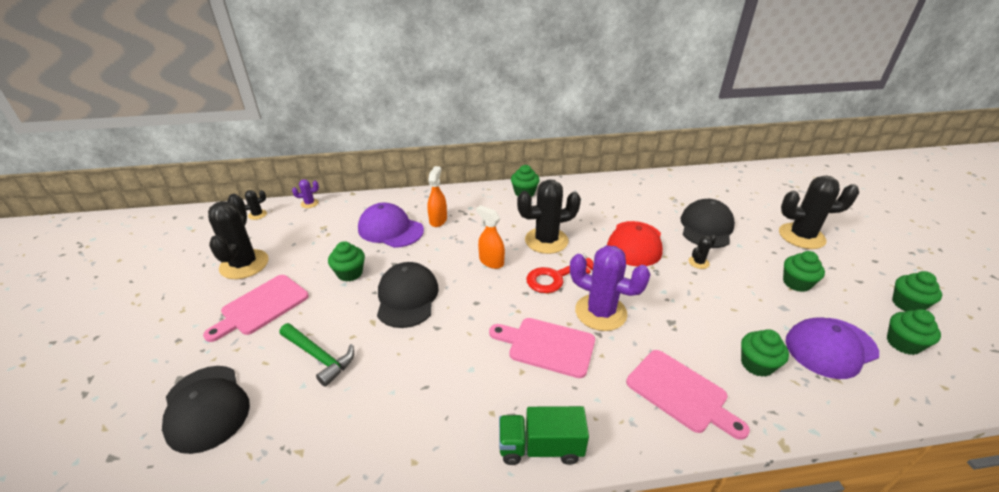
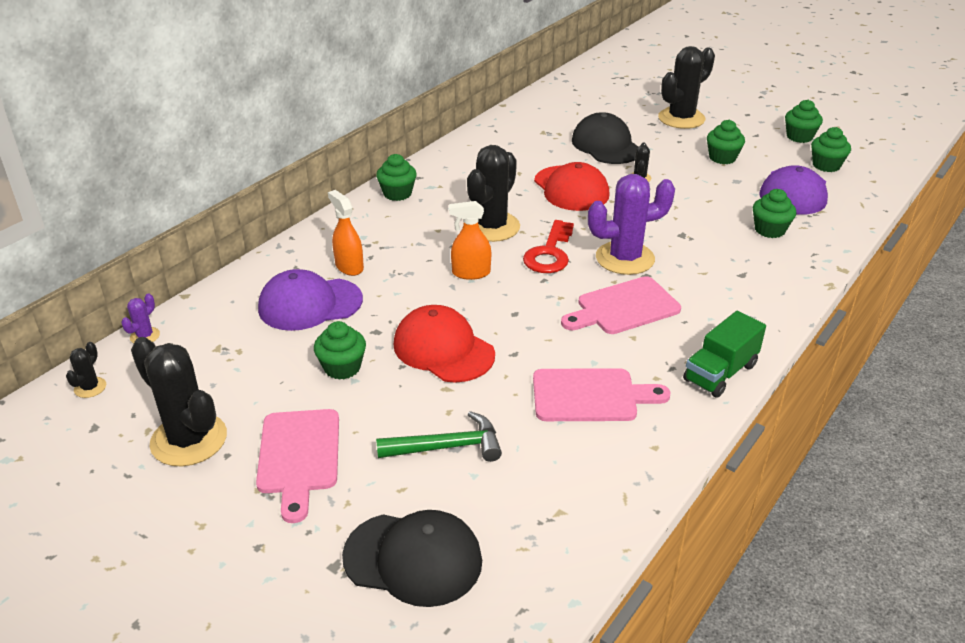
camera: 45 degrees left, 0 degrees up
black cap [377,262,439,328] -> red cap [394,305,495,383]
pink cutting board [626,350,750,440] -> pink cutting board moved to [533,368,670,421]

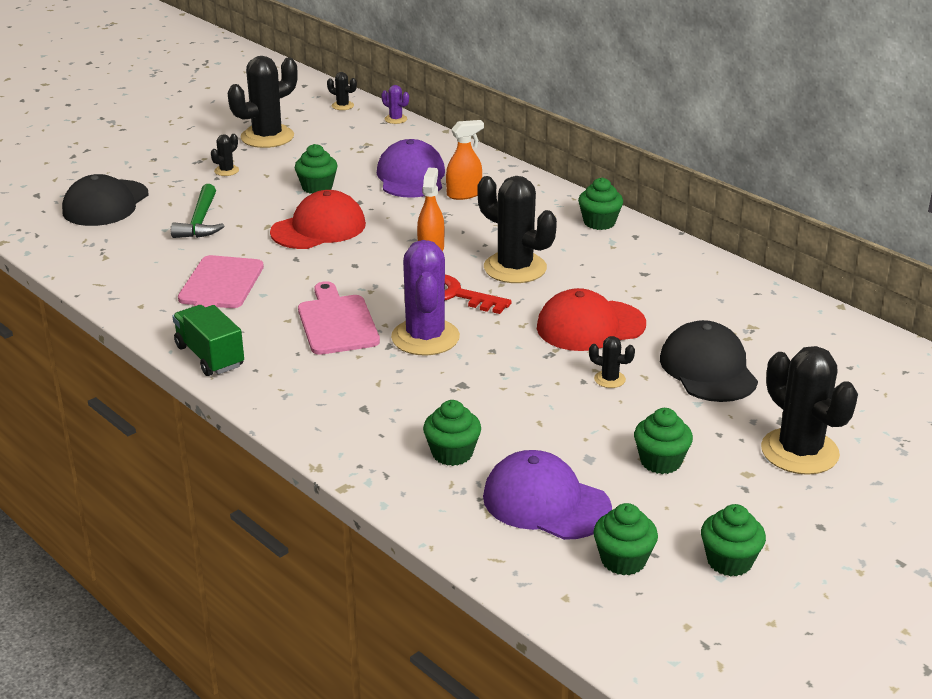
camera: 100 degrees right, 5 degrees down
pink cutting board [256,409,339,523] -> black cactus [211,134,239,176]
black cap [572,112,638,164] -> black cap turned 90 degrees counterclockwise [660,320,758,402]

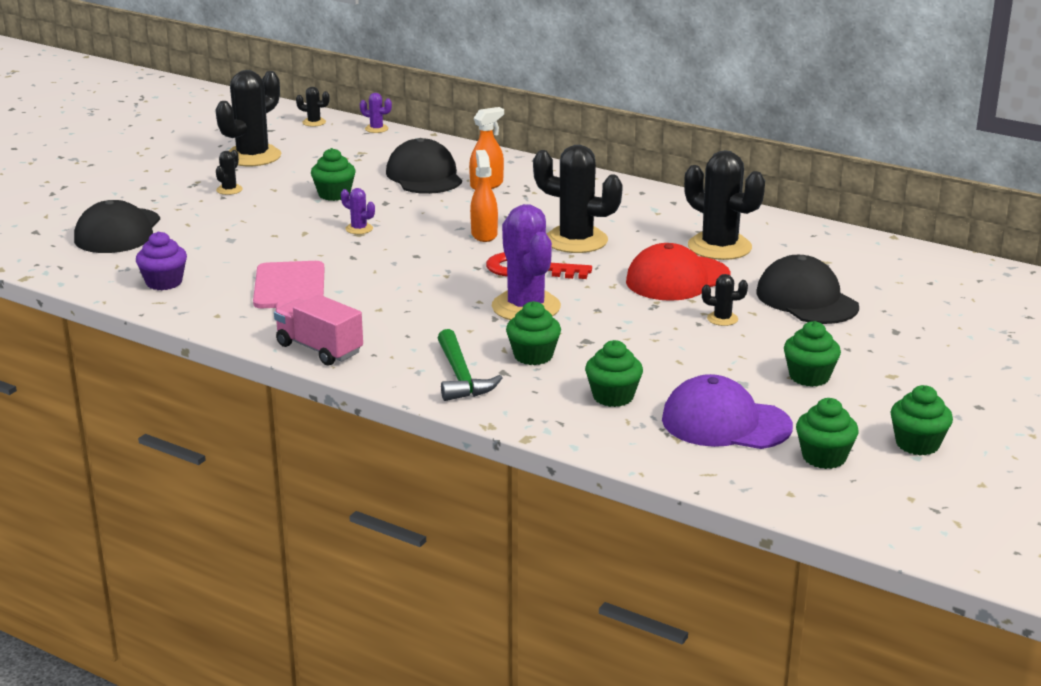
camera: 15 degrees left, 5 degrees down
green hammer [171,184,224,238] -> green hammer moved to [438,329,502,401]
green truck [172,305,244,376] -> pink truck [274,295,363,366]
red cap [270,190,366,249] -> purple cactus [341,188,375,234]
pink cutting board [298,281,380,355] -> none
purple cap [376,139,445,198] -> black cap [386,138,462,194]
green cupcake [578,178,623,230] -> green cupcake moved to [506,301,561,365]
black cactus [761,346,858,475] -> black cactus moved to [684,150,765,260]
none -> purple cupcake [136,231,187,290]

